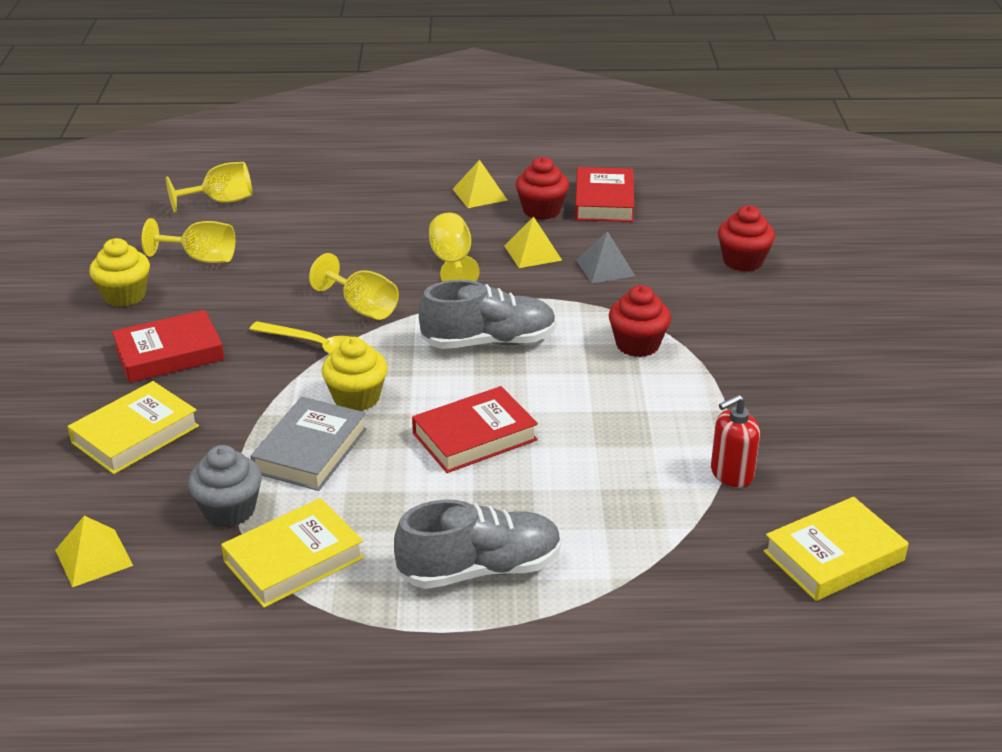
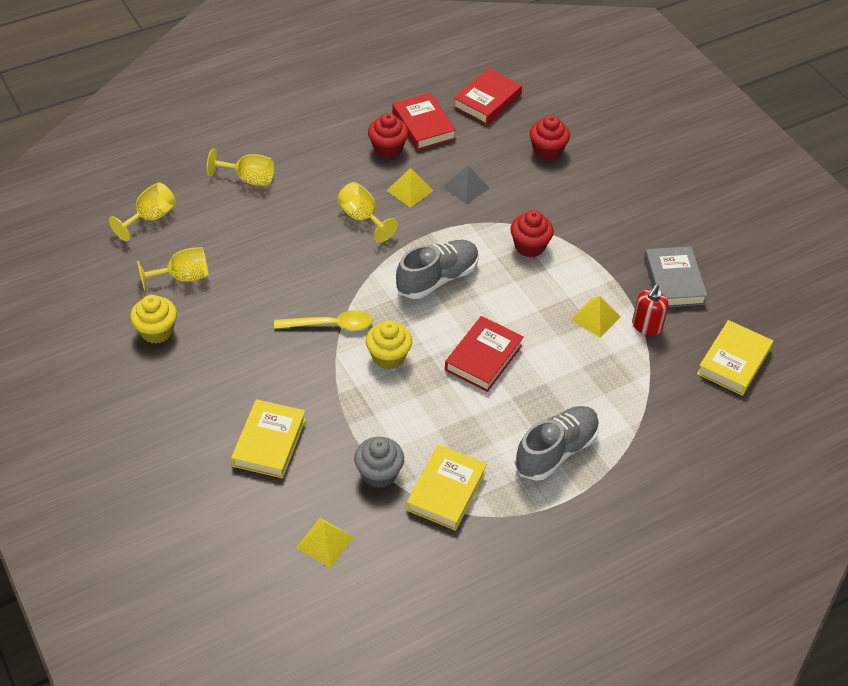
camera: 30 degrees left, 15 degrees up
red book [112,310,224,383] -> red book moved to [453,68,522,125]
grey book [250,397,367,491] -> grey book moved to [644,246,708,307]
yellow goblet [309,253,399,320] -> yellow goblet moved to [207,148,274,186]
yellow pyramid [453,160,507,208] -> yellow pyramid moved to [570,296,621,338]

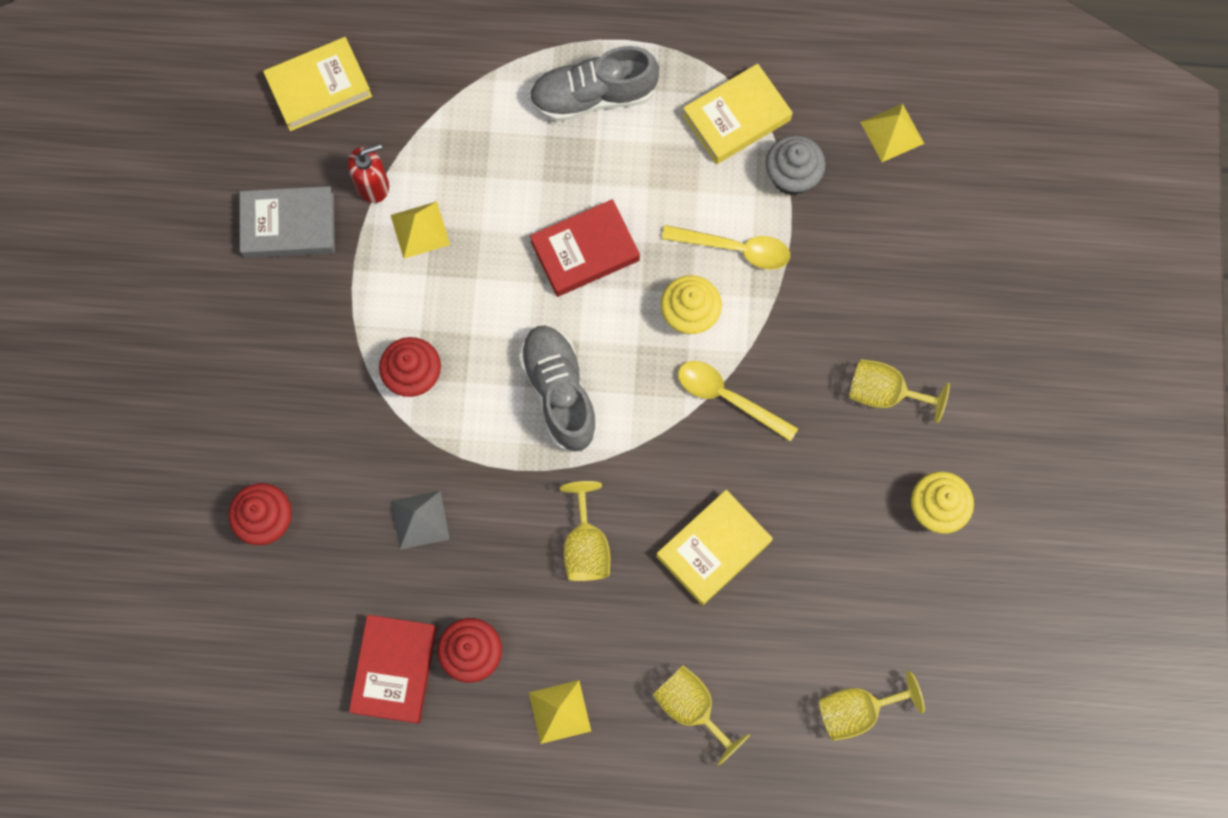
camera: 145 degrees left, 25 degrees up
yellow goblet [137,247,209,291] -> yellow goblet moved to [849,359,950,423]
yellow book [231,399,306,478] -> yellow book moved to [656,490,773,605]
yellow pyramid [386,168,434,208] -> yellow pyramid moved to [529,680,591,744]
grey shoe [396,240,479,299] -> grey shoe turned 75 degrees clockwise [519,325,598,452]
red book [453,68,522,125] -> none
grey book [644,246,708,307] -> grey book turned 60 degrees clockwise [240,186,335,258]
none -> yellow spoon [662,225,790,270]

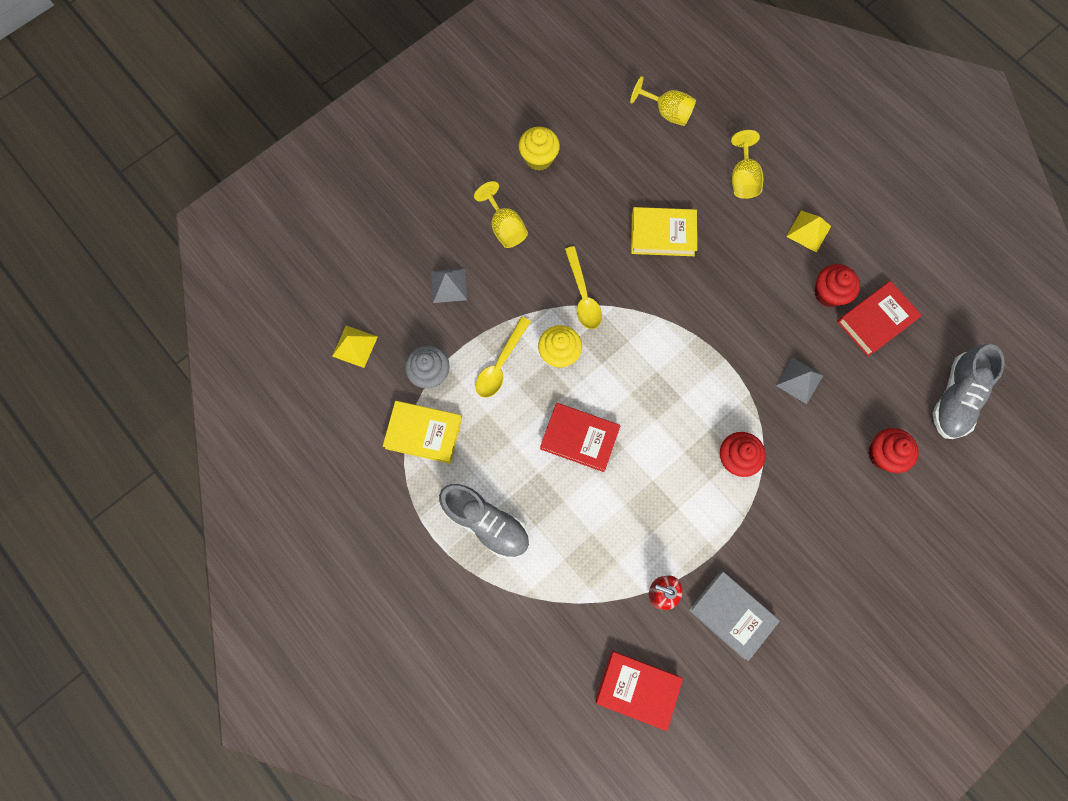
camera: 135 degrees left, 0 degrees up
yellow book [263,37,372,131] -> red book [595,651,683,731]
yellow pyramid [391,202,450,259] -> none
grey shoe [519,325,598,452] -> grey shoe moved to [932,344,1005,439]
yellow goblet [560,481,610,581] -> none
yellow spoon [662,225,790,270] -> yellow spoon turned 120 degrees counterclockwise [475,317,531,398]
none -> grey pyramid [431,268,467,303]

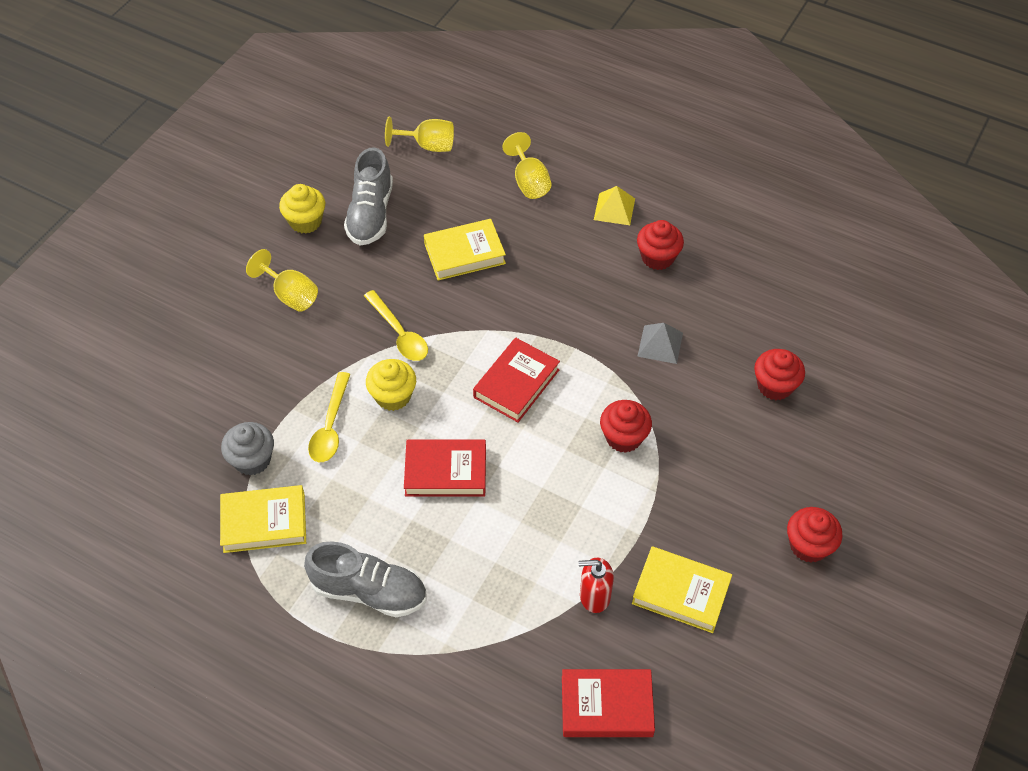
camera: 20 degrees left, 20 degrees down
yellow pyramid [332,326,378,368] -> none
grey pyramid [431,268,467,303] -> none
grey book [689,572,780,661] -> yellow book [632,546,732,633]
red book [837,281,922,356] -> red book moved to [473,338,560,422]
grey shoe [932,344,1005,439] -> grey shoe moved to [344,147,393,246]
none -> red cupcake [787,507,842,563]

